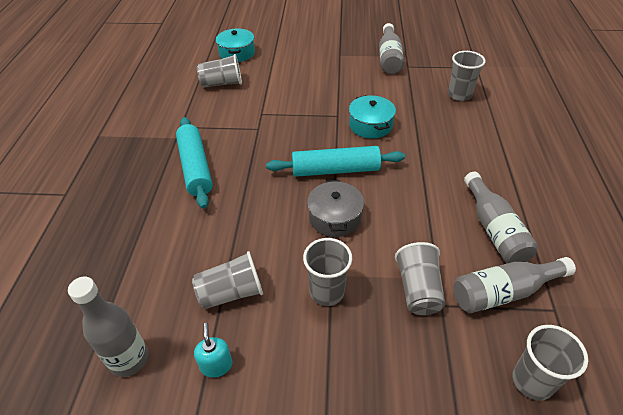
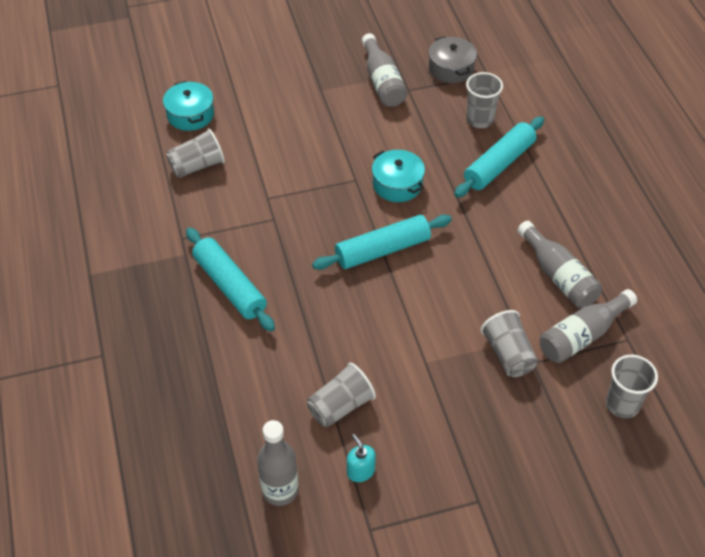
camera: 20 degrees left, 5 degrees up
grey cup [303,238,352,306] -> none
grey pot [307,180,364,237] -> grey pot moved to [429,36,477,83]
none -> turquoise rolling pin [454,116,544,198]

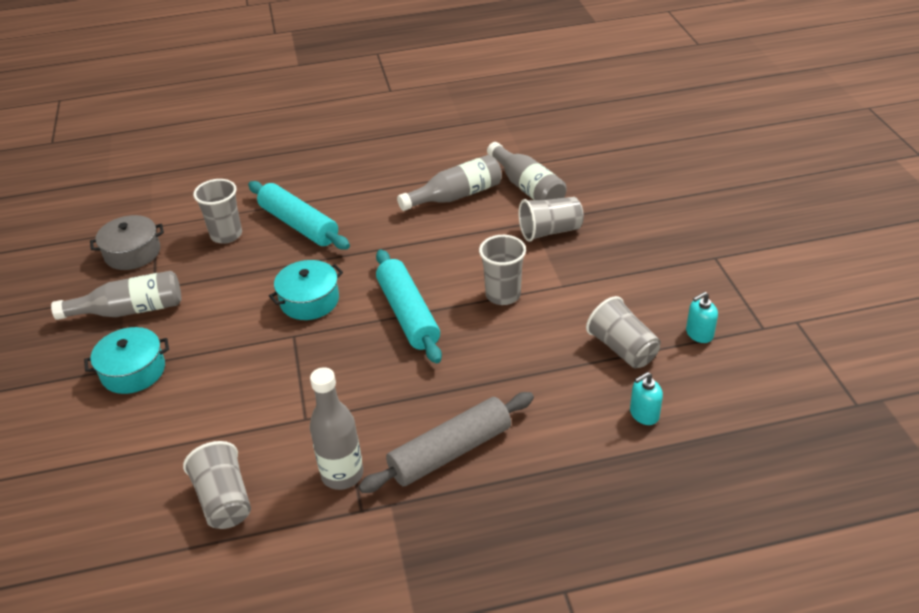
camera: 85 degrees left, 10 degrees down
turquoise pot [163,81,214,131] -> turquoise pot moved to [84,327,169,394]
turquoise rolling pin [186,228,275,331] -> grey rolling pin [358,392,534,493]
grey bottle [257,420,299,506] -> grey bottle moved to [310,367,363,490]
grey cup [606,355,658,418] -> grey cup moved to [479,235,526,305]
none -> turquoise soap dispenser [630,372,663,425]

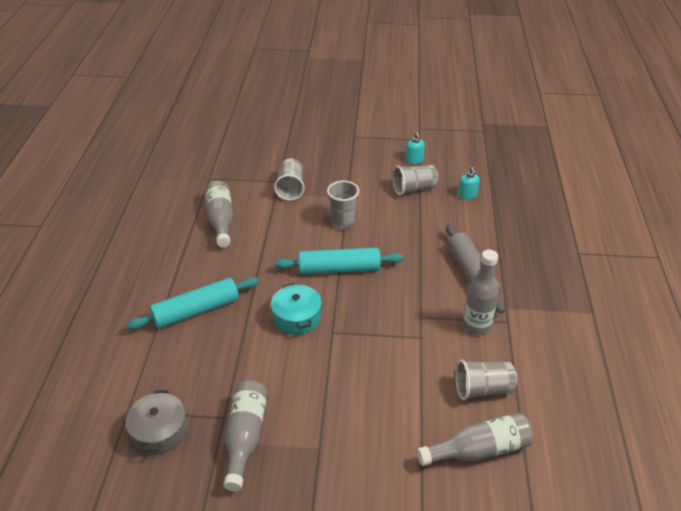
camera: 75 degrees left, 0 degrees up
turquoise pot [84,327,169,394] -> none
grey cup [193,179,242,244] -> none
grey bottle [487,142,567,200] -> grey bottle moved to [417,413,533,466]

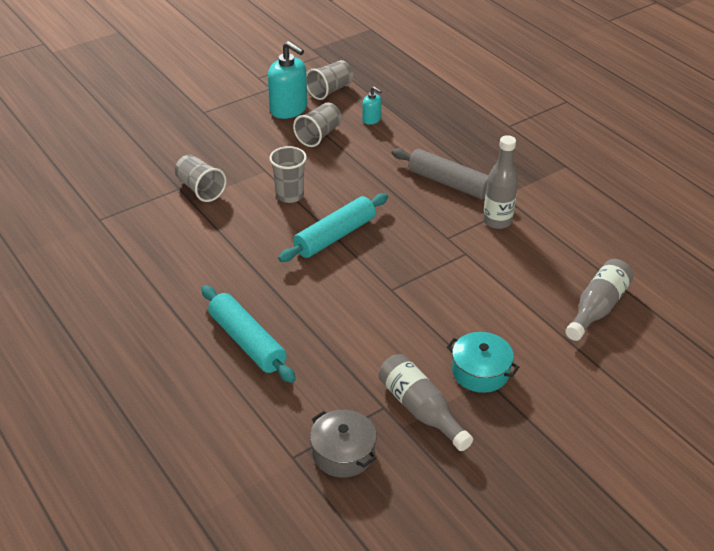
camera: 40 degrees left, 0 degrees up
turquoise rolling pin [127,277,259,330] -> turquoise rolling pin turned 60 degrees counterclockwise [201,285,296,383]
grey bottle [205,181,233,248] -> none
turquoise pot [271,283,322,335] -> turquoise pot moved to [446,332,519,393]
turquoise soap dispenser [406,132,425,164] -> turquoise soap dispenser [268,41,307,119], size x2.00
grey cup [455,360,517,400] -> grey cup moved to [306,60,353,100]

